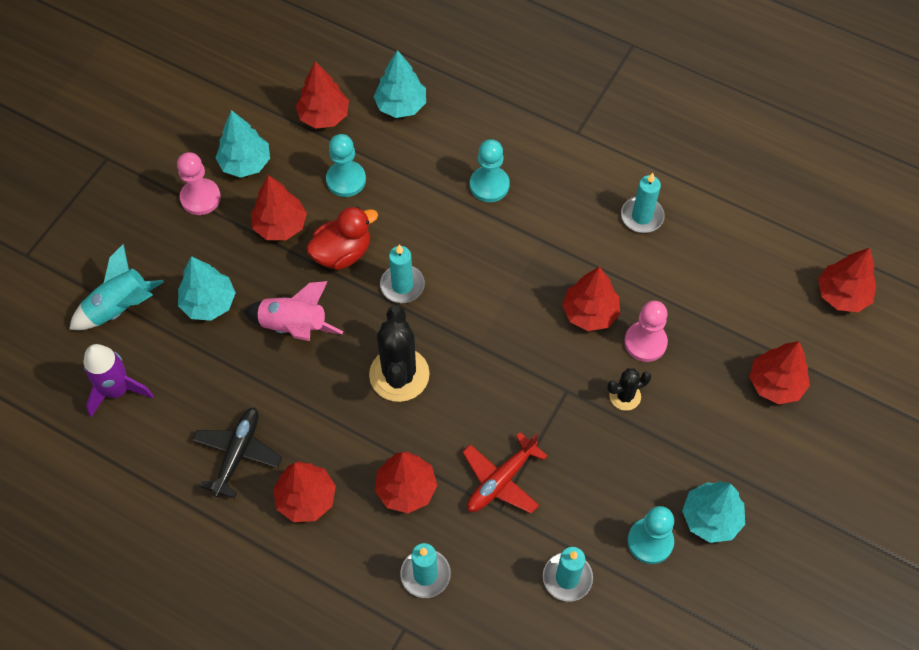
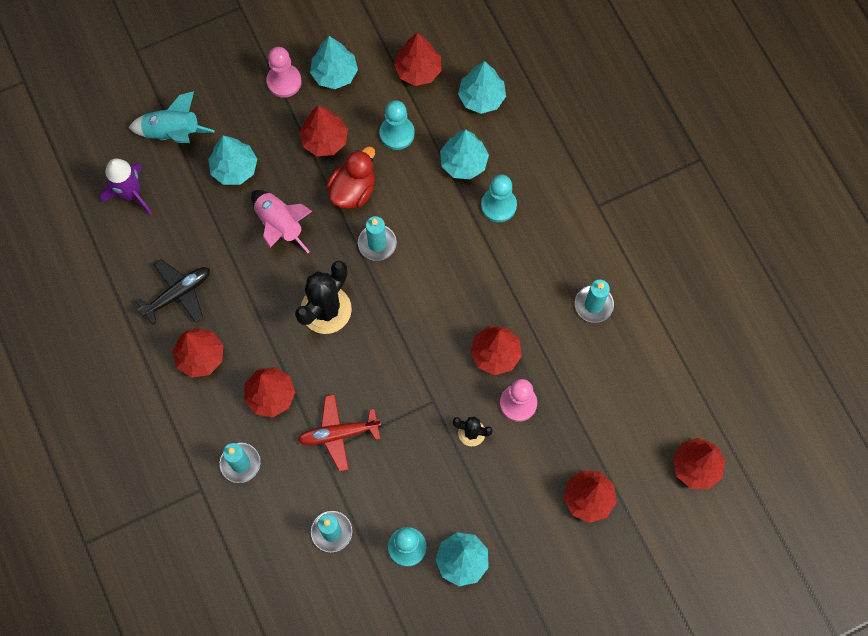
camera: 35 degrees right, 10 degrees up
red duck [306,206,378,270] -> red duck turned 60 degrees counterclockwise [326,146,375,209]
none -> turquoise tree [440,129,489,179]

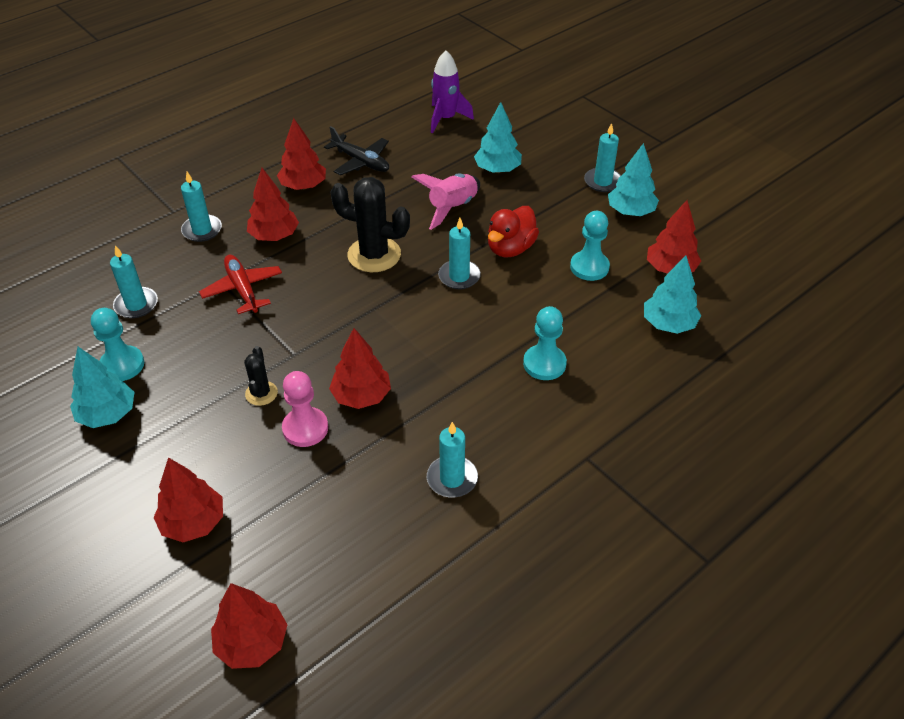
camera: 75 degrees right, 25 degrees down
turquoise rocket [128,91,215,143] -> none
pink pawn [266,47,302,98] -> turquoise candle [584,123,621,192]
red tree [299,106,348,156] -> none
red duck [326,146,375,209] -> red duck turned 105 degrees clockwise [488,206,539,257]
turquoise tree [440,129,489,179] -> none

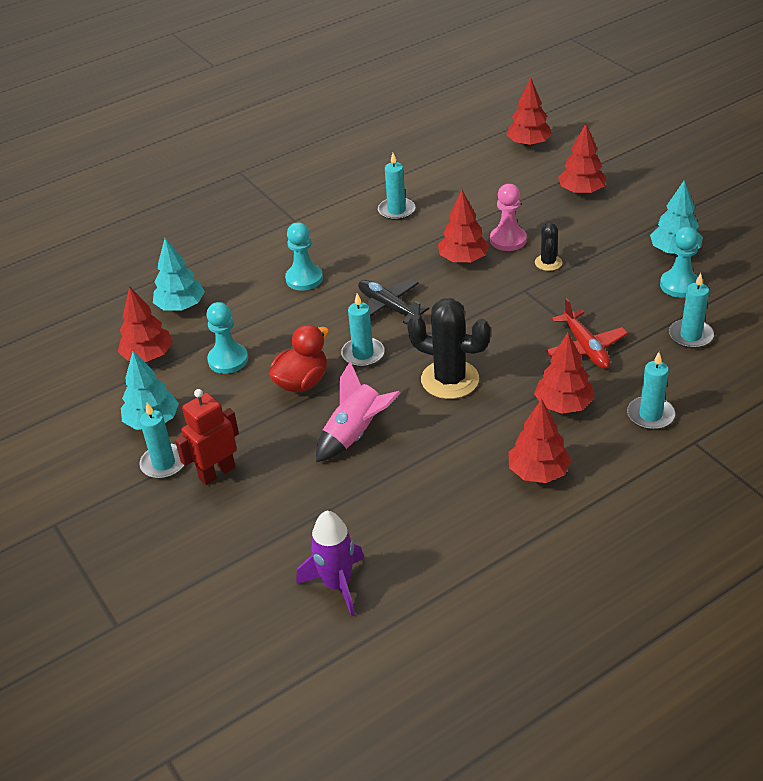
camera: 170 degrees left, 5 degrees down
black plane [324,126,389,175] -> black plane moved to [358,279,429,325]
turquoise tree [474,102,522,173] -> none
none -> red robot [175,389,239,485]

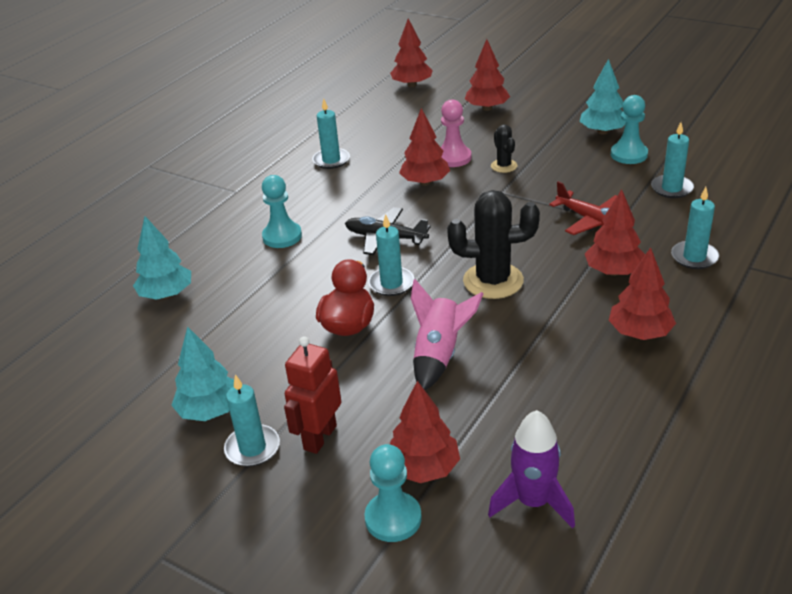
camera: 25 degrees left, 5 degrees down
red tree [118,286,173,362] -> red tree moved to [390,381,460,483]
turquoise pawn [207,302,248,374] -> turquoise pawn moved to [364,444,422,542]

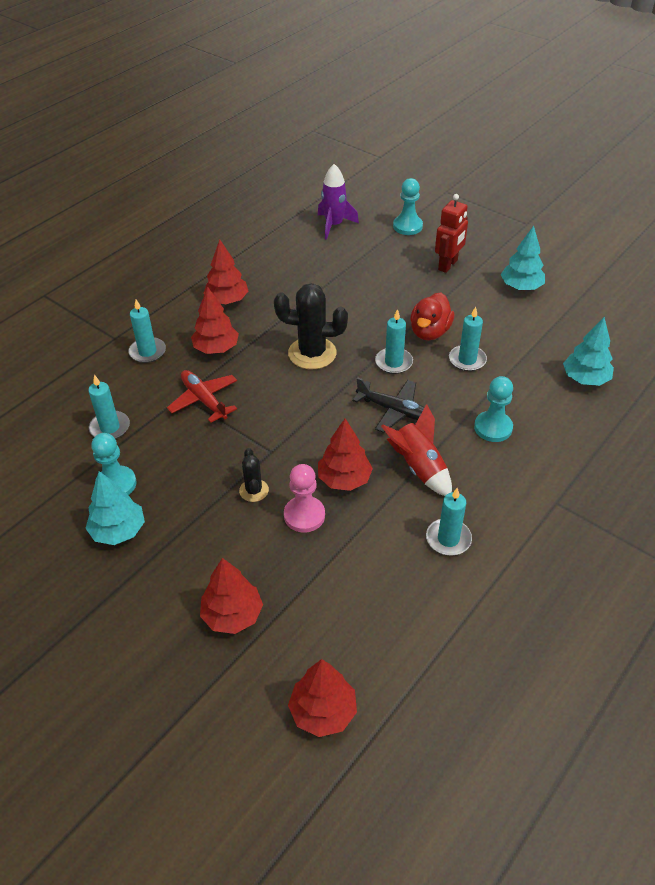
camera: 175 degrees left, 10 degrees up
turquoise candle [224,374,280,467] -> turquoise candle moved to [449,307,487,371]
red tree [390,381,460,483] -> none
pink rocket [411,279,483,390] -> none
none -> red rocket [381,404,452,496]

